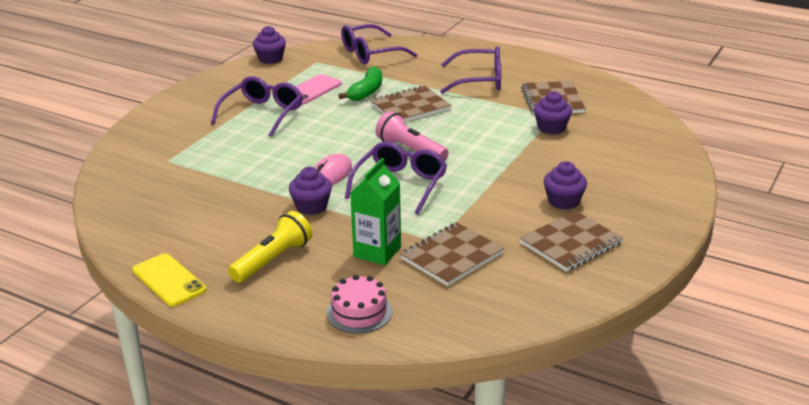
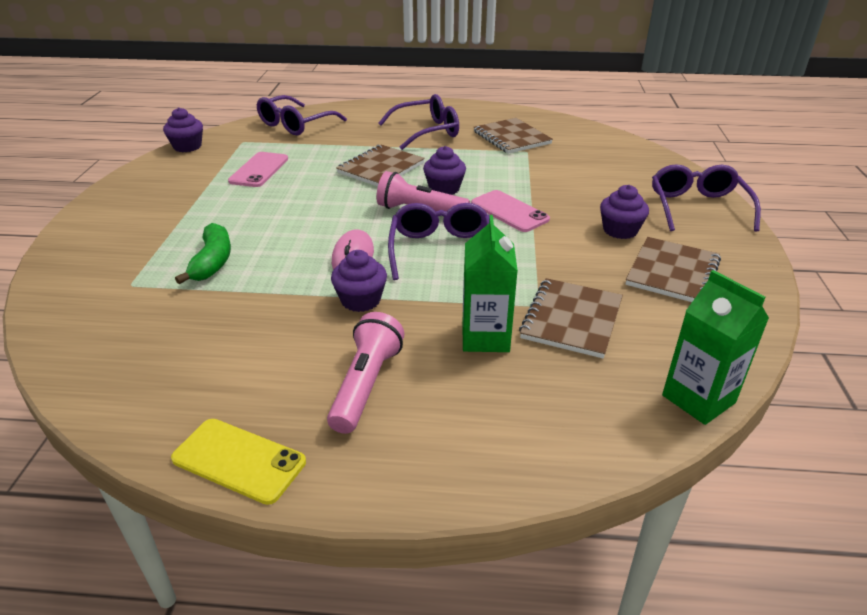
camera: 25 degrees left, 5 degrees up
purple glasses [211,76,303,137] -> purple glasses moved to [652,164,761,232]
yellow flashlight [228,211,312,283] -> pink flashlight [327,312,404,434]
pink cake [326,275,393,334] -> none
green banana [338,66,382,101] -> green banana moved to [175,223,231,284]
purple cupcake [534,91,572,134] -> purple cupcake moved to [423,146,466,195]
none -> pink phone [471,190,550,232]
none -> green carton [662,270,769,425]

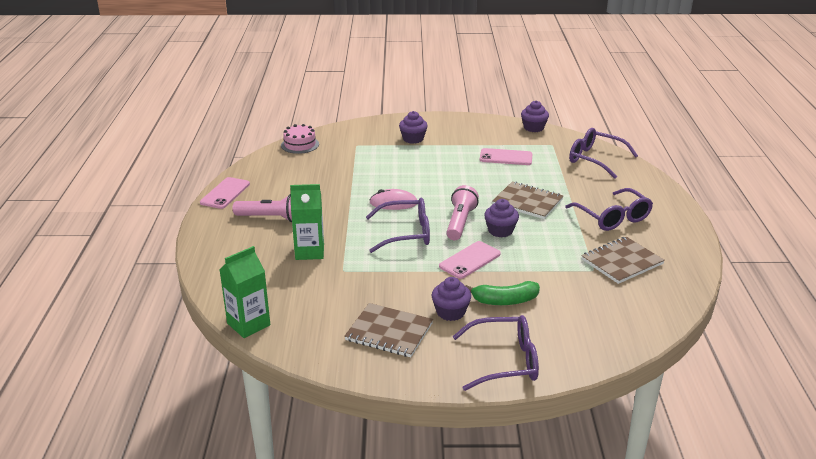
camera: 85 degrees right, 5 degrees down
yellow phone [171,419,306,505] -> pink phone [200,177,250,209]
green banana [175,223,231,284] -> green banana moved to [465,281,540,305]
purple cupcake [331,250,387,312] -> purple cupcake moved to [399,111,428,144]
brown notebook [519,278,623,358] -> none
none -> pink cake [281,124,319,154]

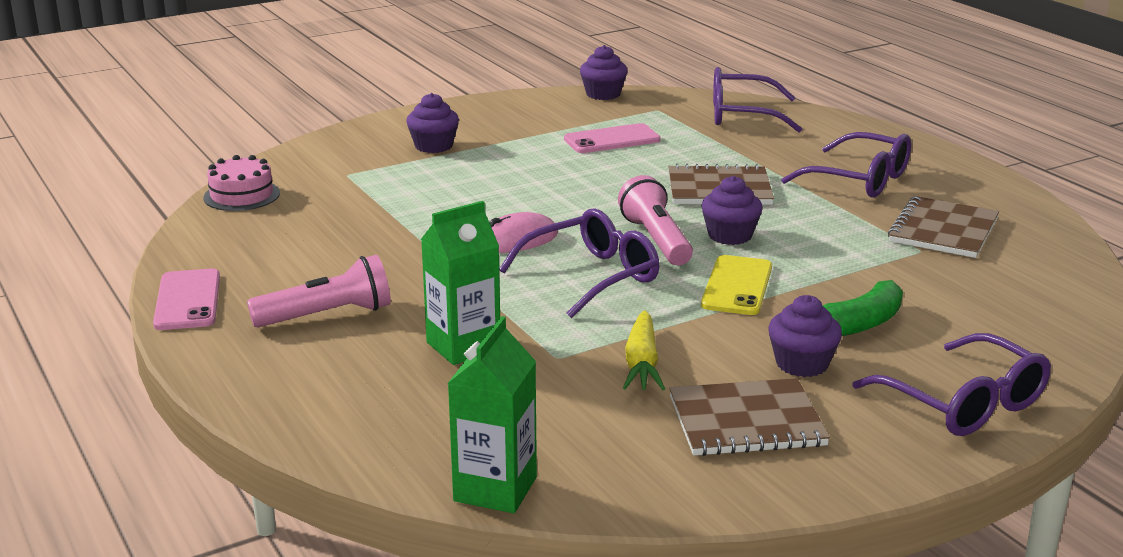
camera: 30 degrees left, 5 degrees down
pink phone [439,241,501,279] -> yellow phone [701,255,772,315]
purple glasses [452,315,539,391] -> purple glasses turned 90 degrees clockwise [852,333,1051,436]
none -> yellow carrot [623,310,665,390]

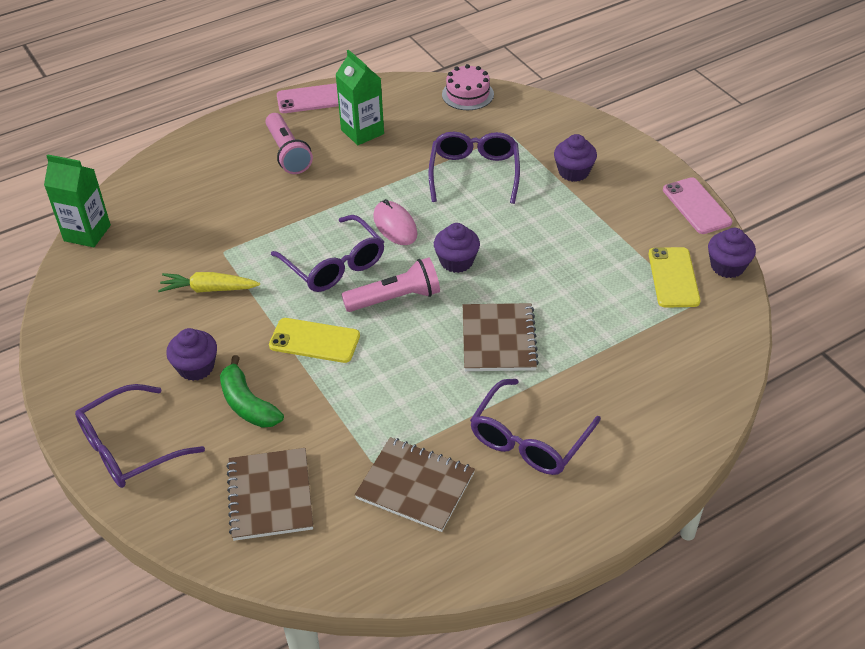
camera: 90 degrees right, 20 degrees up
green carton [421,201,500,365] -> green carton moved to [335,50,384,145]
pink phone [564,123,661,153] -> pink phone moved to [663,177,732,234]
brown notebook [669,378,830,456] -> brown notebook moved to [226,448,313,541]
purple cupcake [701,176,763,245] -> purple cupcake moved to [434,223,480,273]
purple glasses [713,67,802,133] -> purple glasses moved to [428,132,520,204]
none -> yellow phone [648,247,700,308]

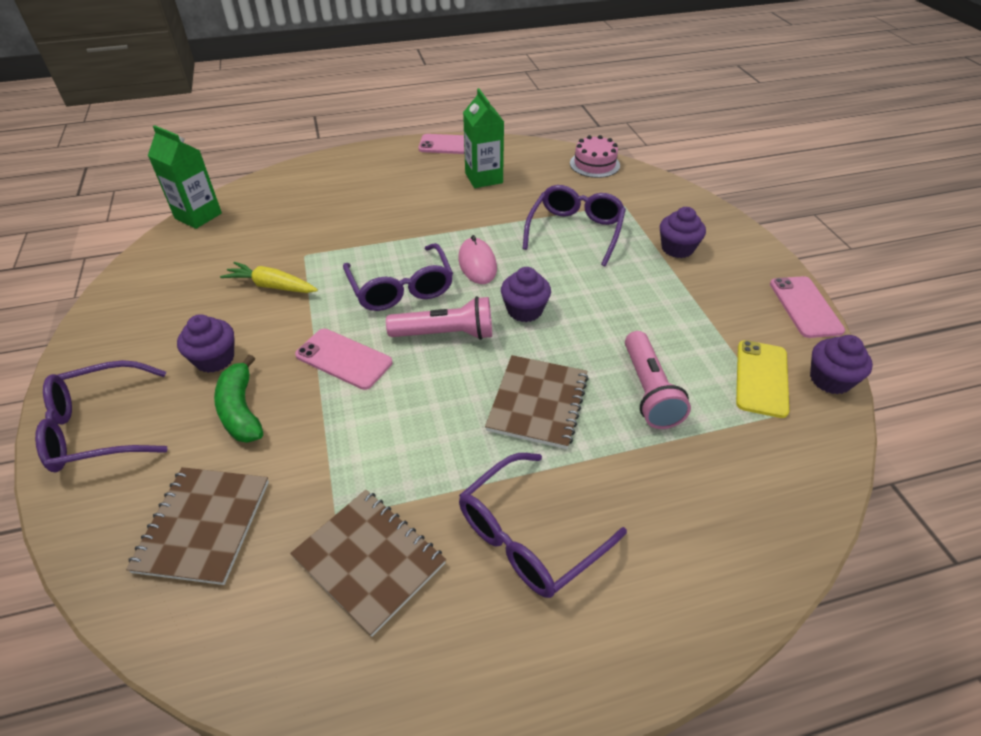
camera: 15 degrees right, 0 degrees up
pink flashlight [265,113,313,174] -> pink flashlight moved to [625,331,691,429]
yellow phone [269,318,360,363] -> pink phone [295,329,392,390]

